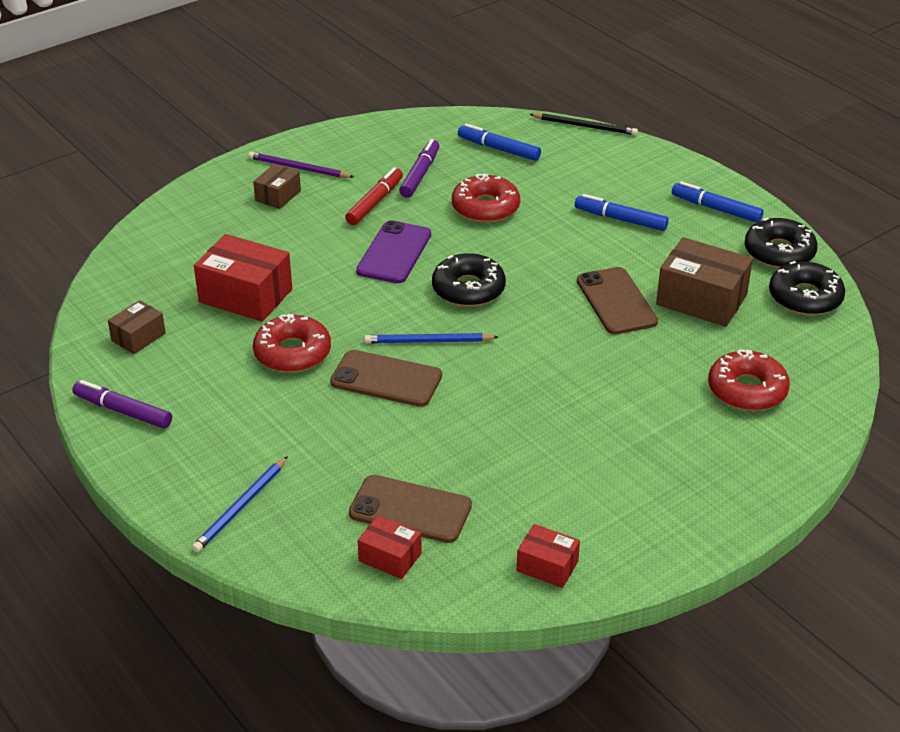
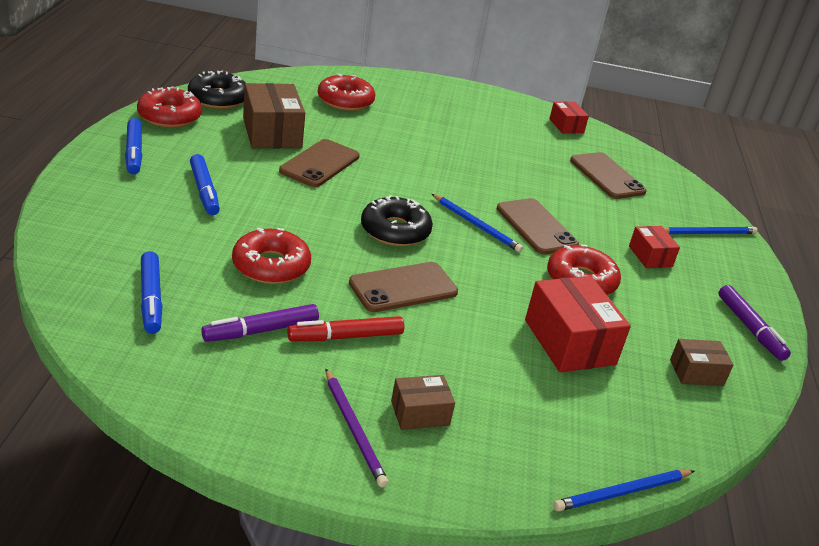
camera: 140 degrees left, 5 degrees down
purple phone [356,220,431,283] -> brown phone [349,262,458,312]
red box [358,515,422,579] -> red box moved to [629,226,680,268]
black pencil [529,113,638,135] -> none
black donut [745,218,818,268] -> red donut [137,86,202,128]
none -> blue pencil [553,470,694,511]

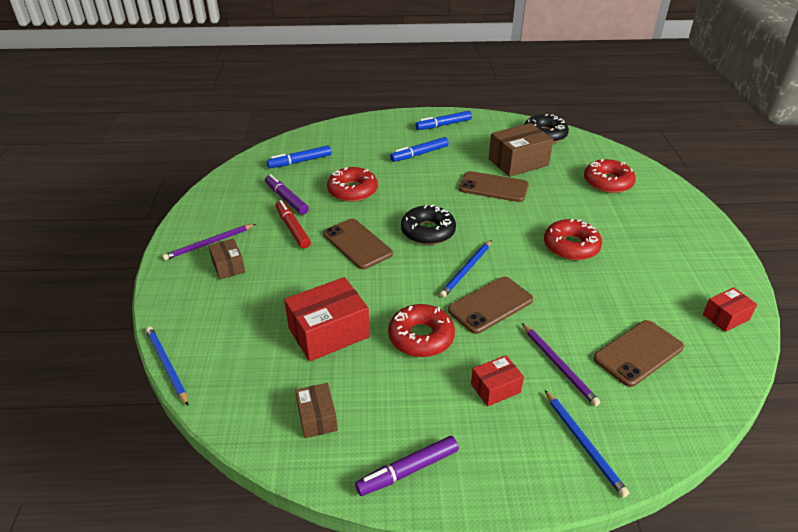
camera: 85 degrees right, 5 degrees up
red donut [137,86,202,128] -> red donut moved to [544,219,602,261]
none -> purple pencil [522,323,600,406]

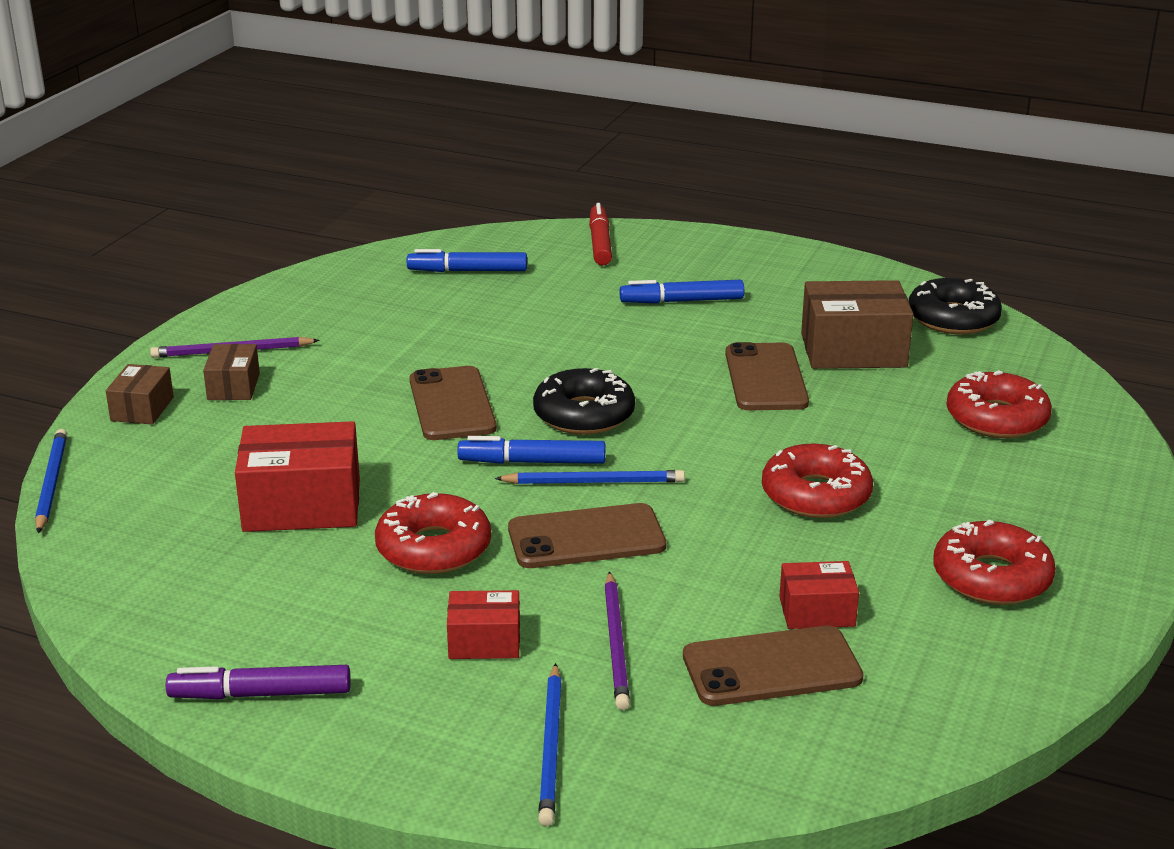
camera: 25 degrees right, 10 degrees down
purple marker [265,174,309,215] -> none
red marker [276,200,311,248] -> red marker moved to [589,203,612,265]
brown box [295,383,338,438] -> brown box moved to [106,364,174,425]
red donut [327,167,378,202] -> red donut moved to [933,520,1056,605]
blue marker [416,111,472,130] -> blue marker moved to [457,436,605,464]
blue pencil [439,240,492,298] -> blue pencil turned 150 degrees counterclockwise [495,470,685,484]
brown phone [459,171,529,202] -> brown phone turned 45 degrees clockwise [725,342,809,410]
red box [703,287,757,332] -> red box moved to [779,561,859,629]

